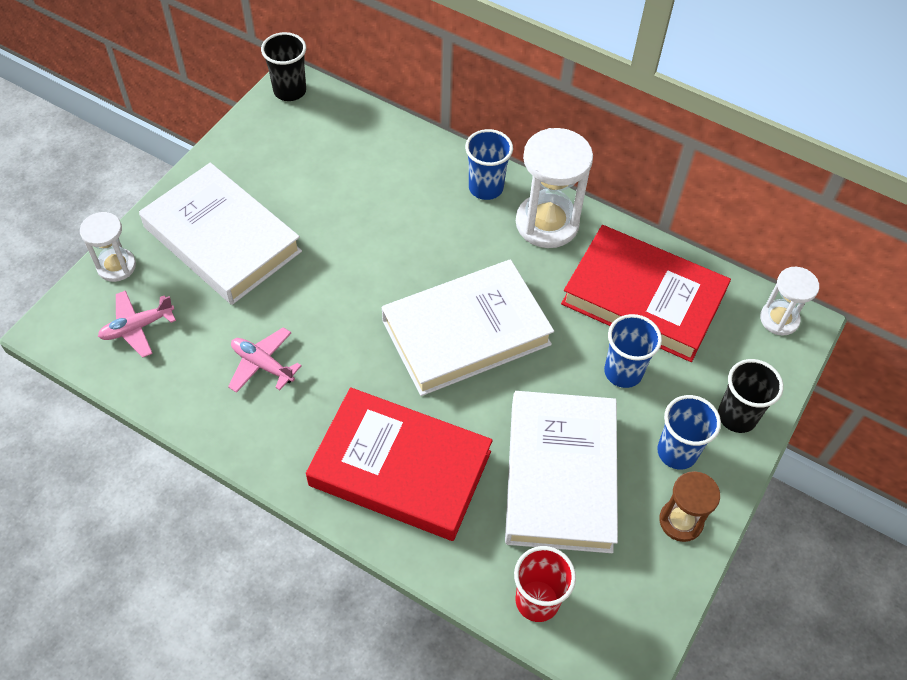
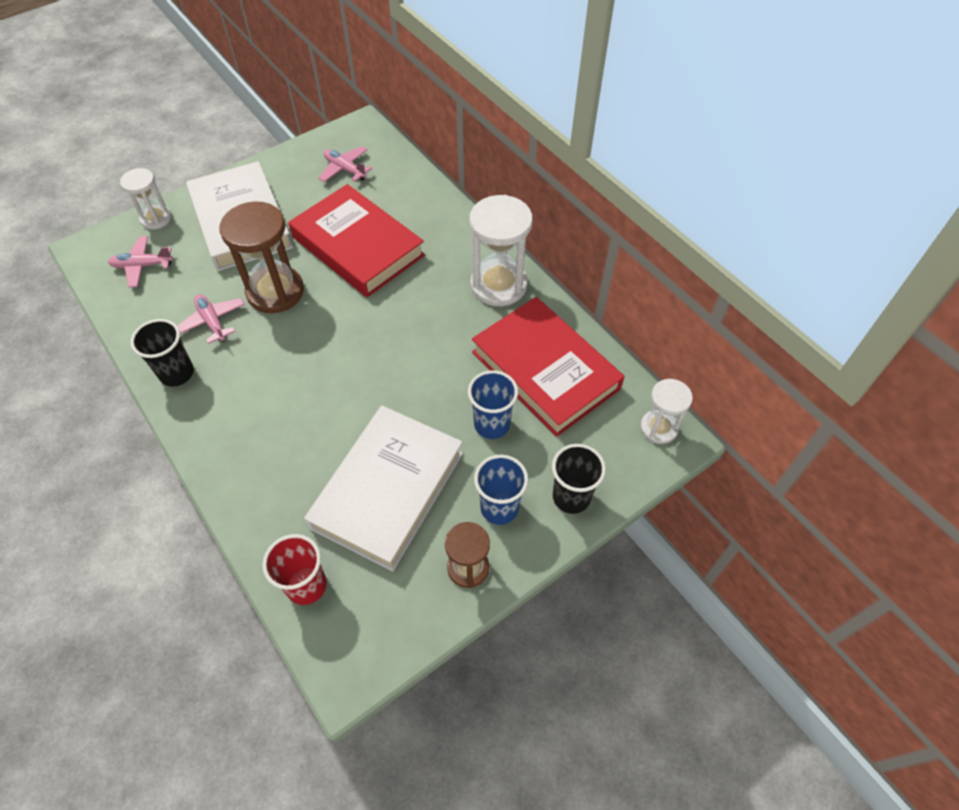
camera: 25 degrees right, 0 degrees up
black cup [261,32,306,101] -> black cup moved to [130,319,194,387]
red book [306,387,493,541] -> red book moved to [288,184,425,297]
white book [382,259,554,396] -> none
blue cup [465,129,513,200] -> none
none -> brown hourglass [220,202,304,313]
none -> pink plane [319,146,372,182]

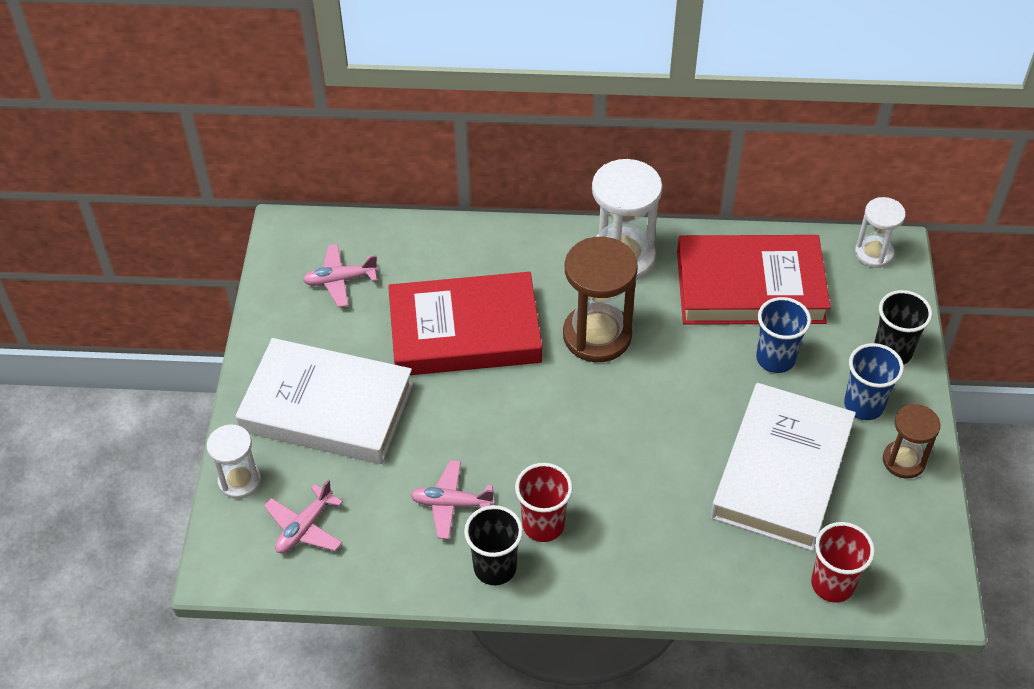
camera: 50 degrees left, 5 degrees down
brown hourglass [220,202,304,313] -> brown hourglass moved to [563,237,638,362]
white book [304,406,463,571] -> white book turned 45 degrees clockwise [711,383,856,551]
none -> red cup [515,463,573,542]

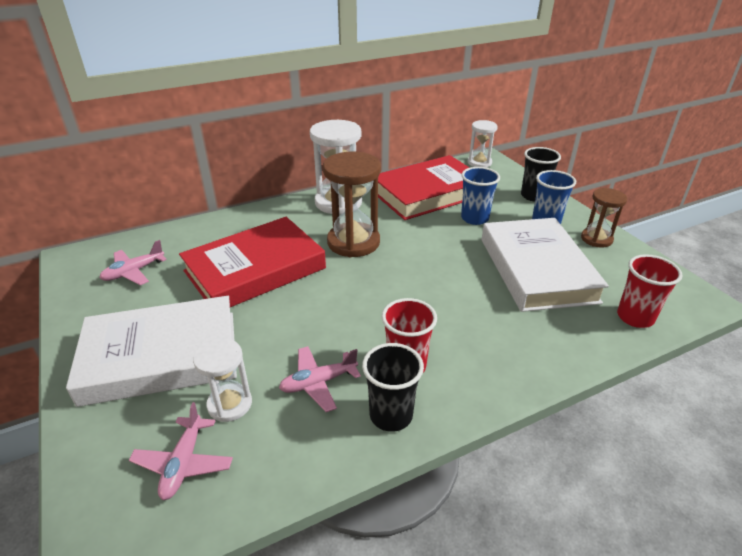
camera: 30 degrees left, 15 degrees down
white hourglass [207,425,261,499] -> white hourglass moved to [193,338,252,422]

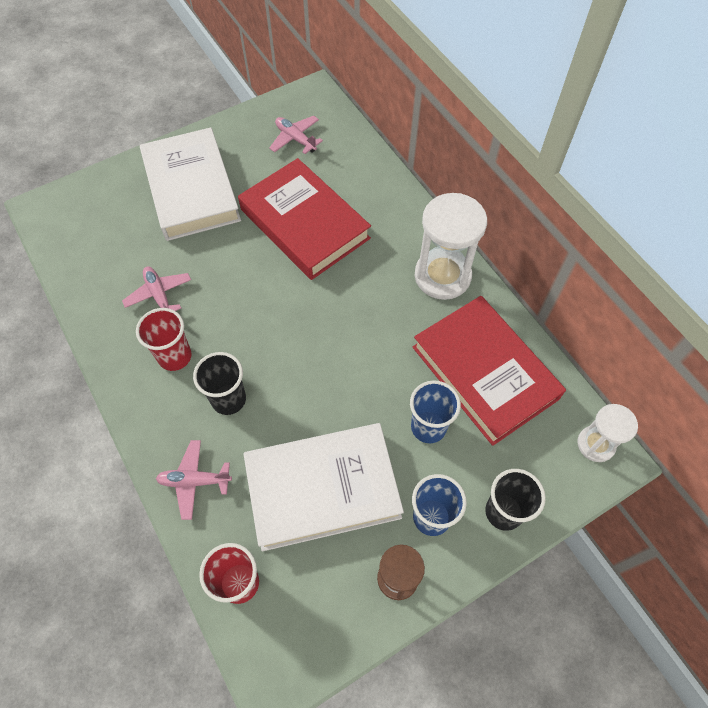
camera: 85 degrees right, 25 degrees up
pink plane [129,402,233,500] -> pink plane moved to [156,440,232,520]
white hourglass [193,338,252,422] -> none
brown hourglass [323,152,381,257] -> none
black cup [362,343,424,432] -> black cup moved to [193,352,246,415]

